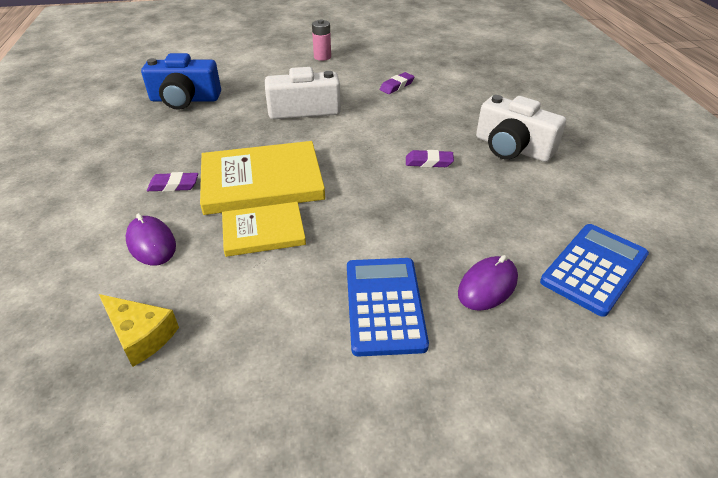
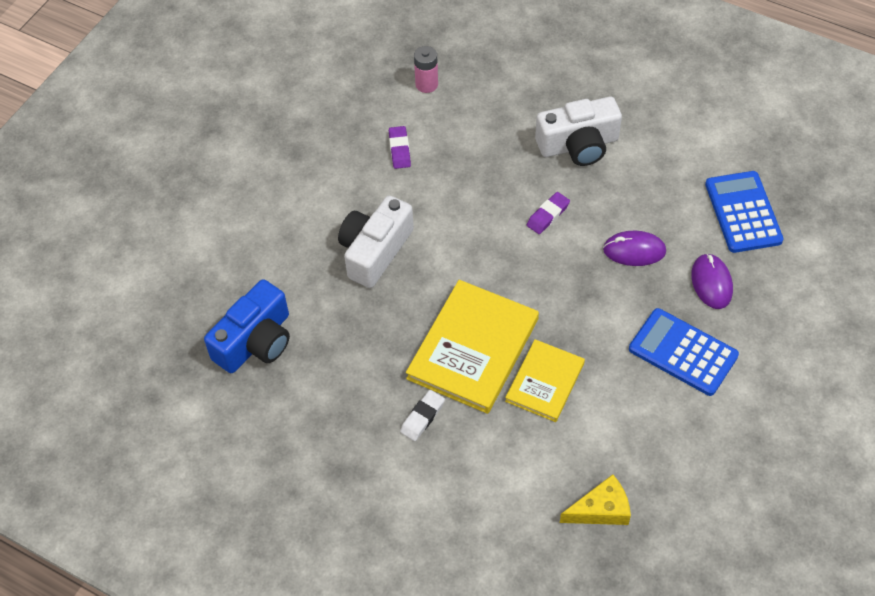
camera: 50 degrees left, 15 degrees up
purple mouse [126,213,176,266] -> purple mouse moved to [603,231,666,266]
purple eraser [147,172,198,192] -> white eraser [400,390,445,441]
pink battery [312,19,331,61] -> pink battery moved to [414,46,438,93]

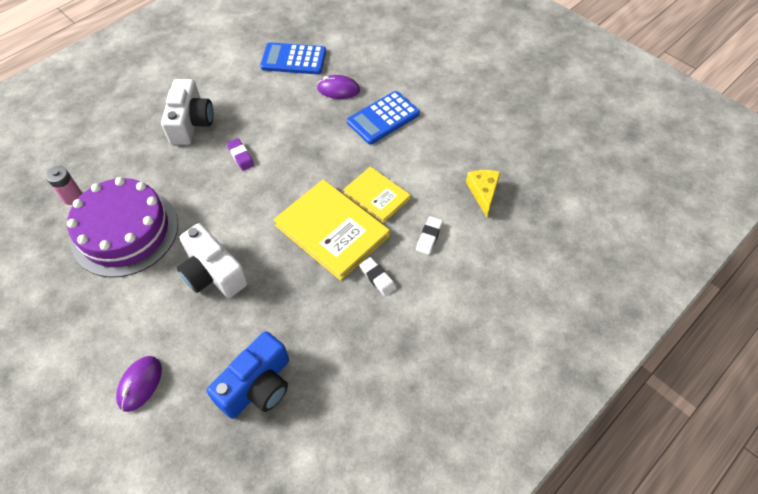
camera: 75 degrees left, 0 degrees up
blue camera [204,279,290,373] -> blue camera turned 75 degrees clockwise [207,331,289,419]
purple eraser [389,126,411,169] -> purple cake [67,177,178,278]
purple mouse [603,231,666,266] -> purple mouse moved to [116,356,162,412]
none -> white eraser [416,216,443,255]

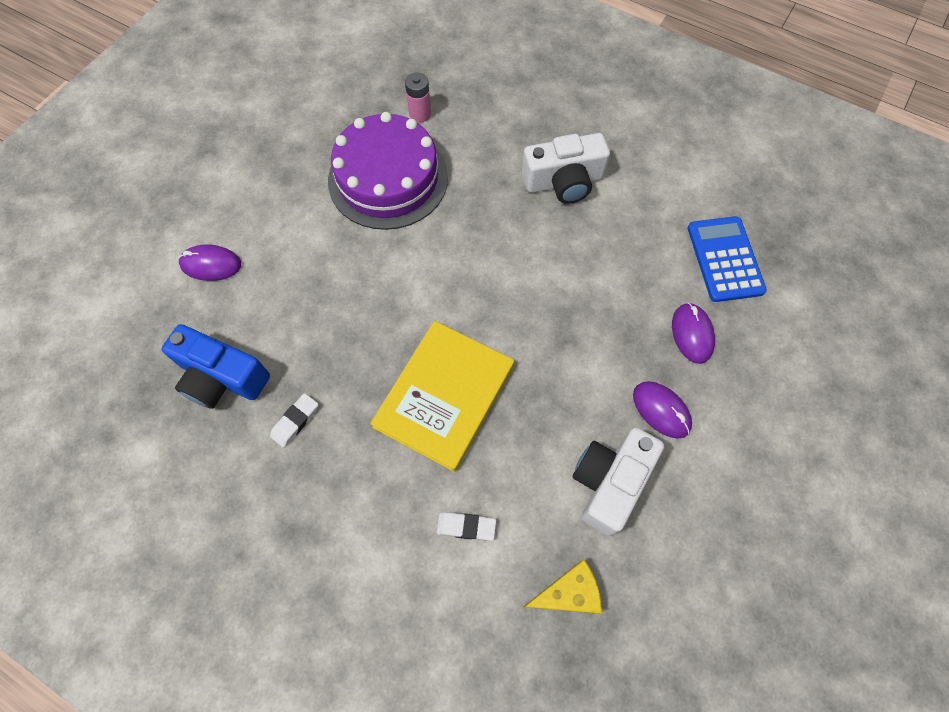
camera: 75 degrees right, 10 degrees up
white camera [177,223,248,298] -> white camera moved to [573,427,664,536]
purple eraser [226,138,254,171] -> none
yellow book [343,167,411,223] -> none
blue calculator [347,91,420,144] -> purple mouse [633,381,692,438]
white eraser [359,257,396,296] -> white eraser moved to [270,393,318,448]

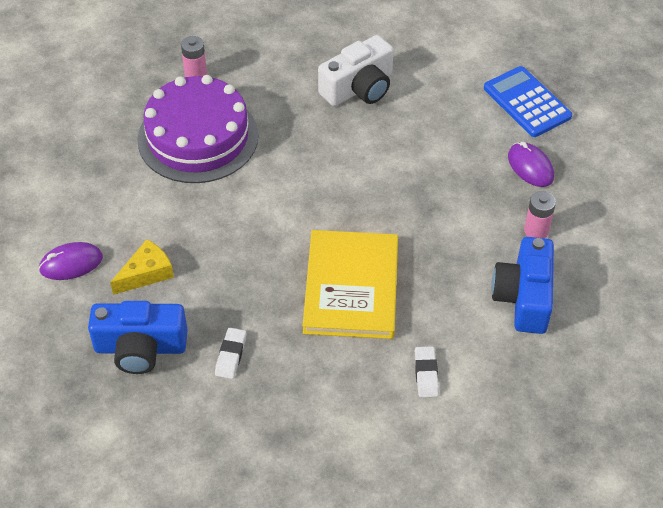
camera: 25 degrees left, 15 degrees down
white eraser [437,512,496,541] -> white eraser turned 75 degrees counterclockwise [415,346,439,397]
yellow cheese [523,560,602,613] -> yellow cheese moved to [110,239,174,295]
white camera [573,427,664,536] -> blue camera [491,237,554,334]
purple mouse [633,381,692,438] -> pink battery [524,191,556,238]

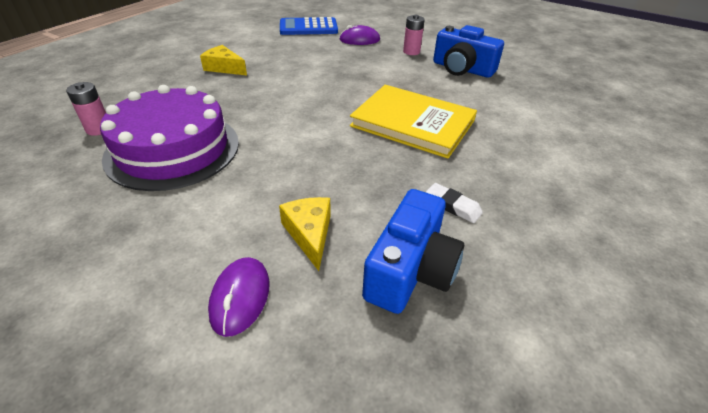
camera: 65 degrees left, 10 degrees down
white camera [318,35,394,106] -> yellow cheese [200,45,247,75]
white eraser [415,346,439,397] -> none

